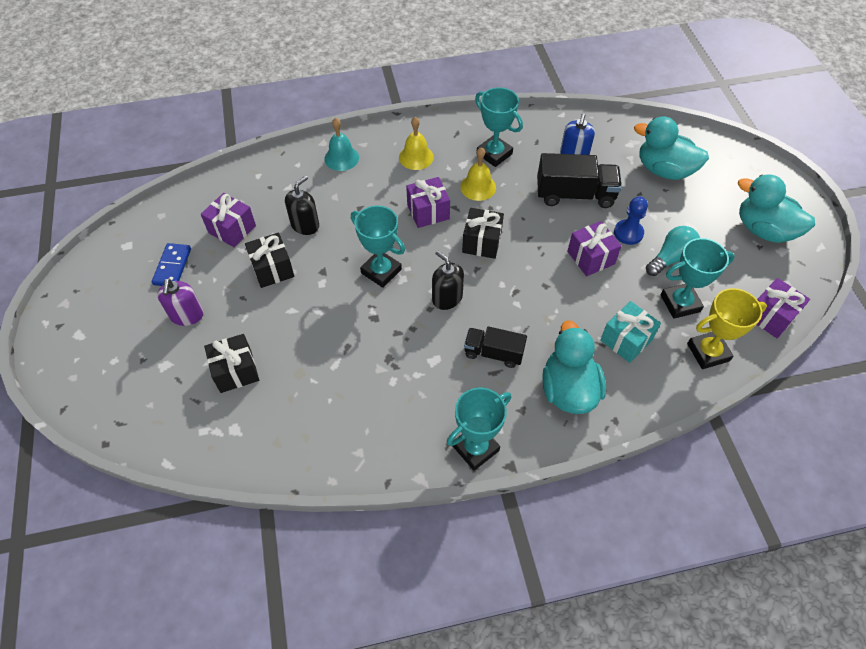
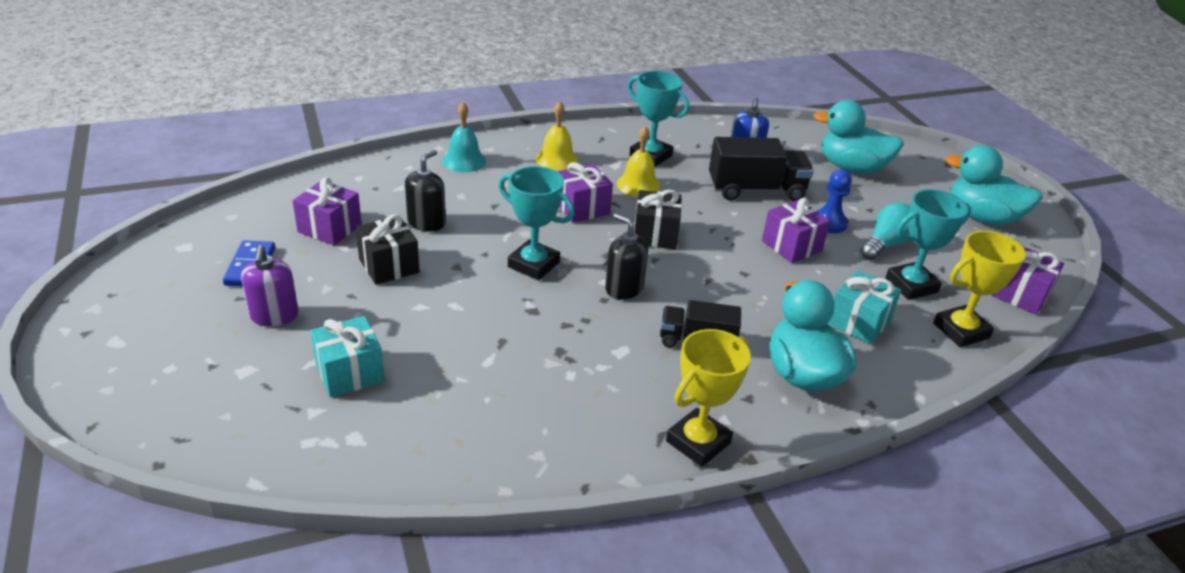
camera: 10 degrees left, 20 degrees down
black gift [204,334,259,393] -> turquoise gift [310,316,385,398]
turquoise trophy [447,387,511,471] -> yellow trophy [666,329,751,467]

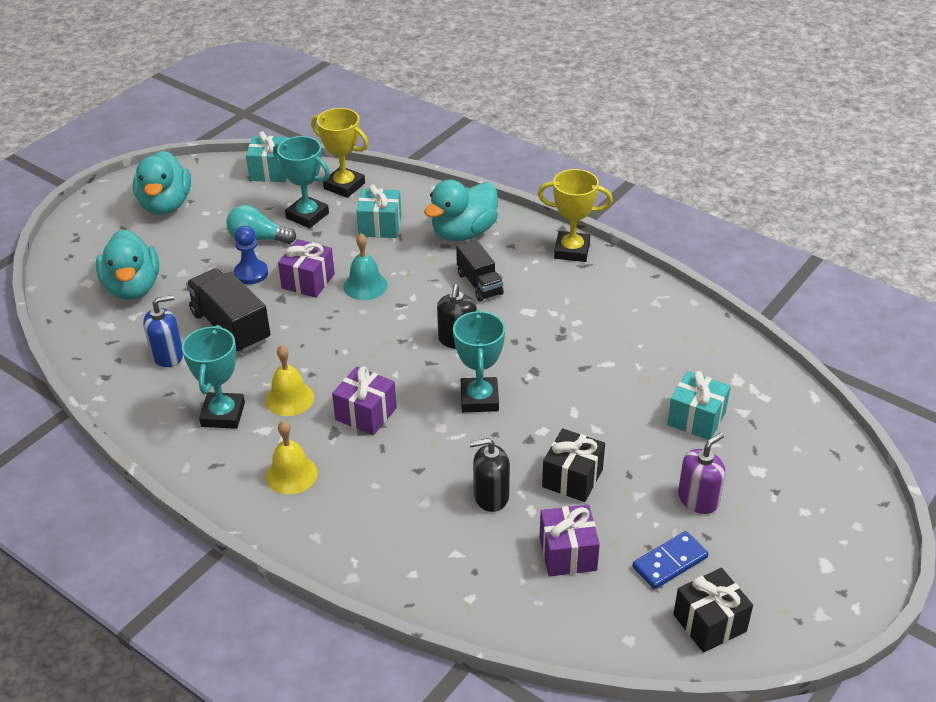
camera: 120 degrees left, 5 degrees up
turquoise bell [442,102,486,172] -> turquoise bell moved to [344,233,387,300]
black gift [634,190,682,249] -> black gift moved to [673,568,753,653]
purple gift [992,247,1064,315] -> turquoise gift [246,131,289,182]

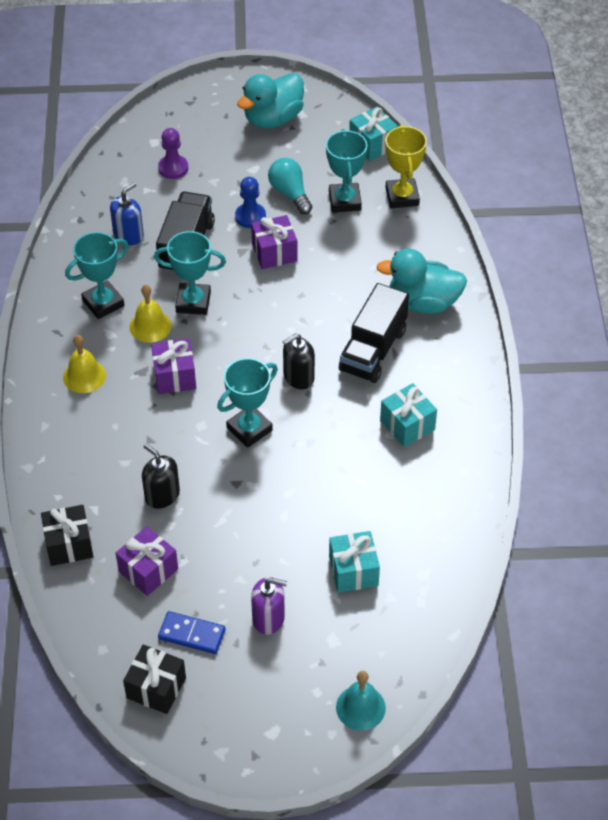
camera: 50 degrees right, 10 degrees up
turquoise duck [96,229,159,300] -> purple pawn [158,128,188,179]
blue soap dispenser [143,295,183,367] -> blue soap dispenser turned 75 degrees counterclockwise [110,182,144,245]
turquoise bell [344,233,387,300] -> turquoise bell moved to [336,671,386,731]
turquoise gift [356,184,402,238] -> turquoise gift moved to [380,383,437,447]
black truck [456,240,504,302] -> black truck [339,283,409,383], size x1.57
yellow trophy [538,169,613,262] -> none
black gift [542,428,605,502] -> black gift moved to [41,505,93,566]
none -> turquoise trophy [154,231,226,315]

